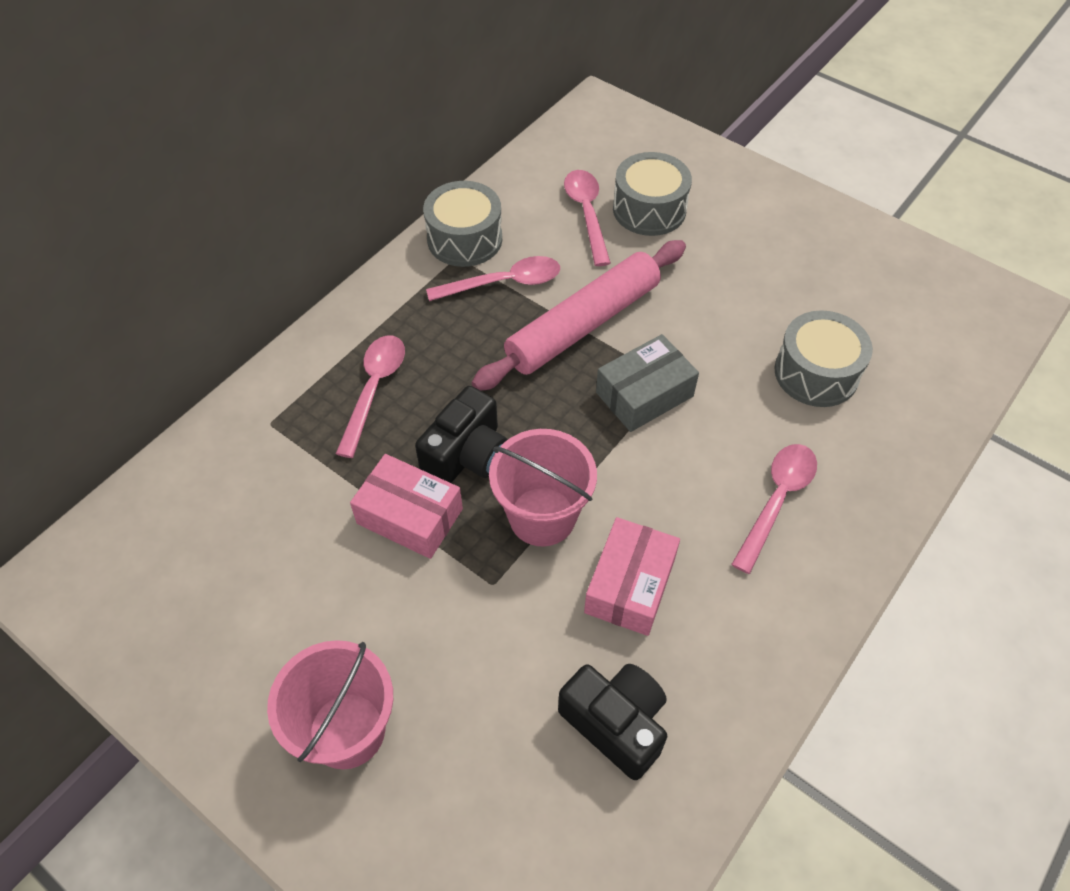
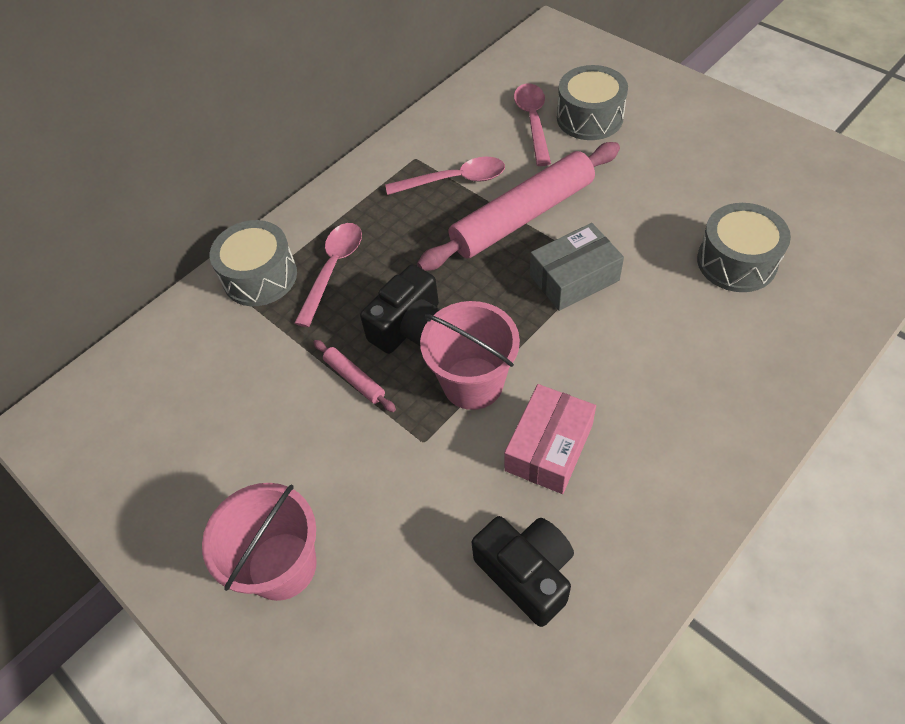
camera: 10 degrees right, 0 degrees up
pink box [350,454,463,559] -> pink rolling pin [313,340,396,412]
grey drum [423,181,502,267] -> grey drum moved to [210,220,297,306]
pink spoon [731,444,817,574] -> none

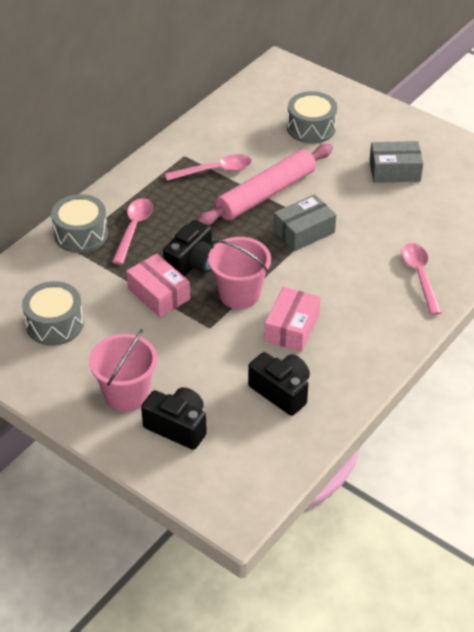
camera: 10 degrees left, 10 degrees down
pink rolling pin [313,340,396,412] -> pink box [126,254,190,317]
pink spoon [514,84,551,166] -> pink spoon moved to [401,243,442,315]
grey drum [697,203,791,292] -> grey drum moved to [22,281,84,346]
none -> black camera [141,387,207,450]
none -> grey box [369,141,423,183]

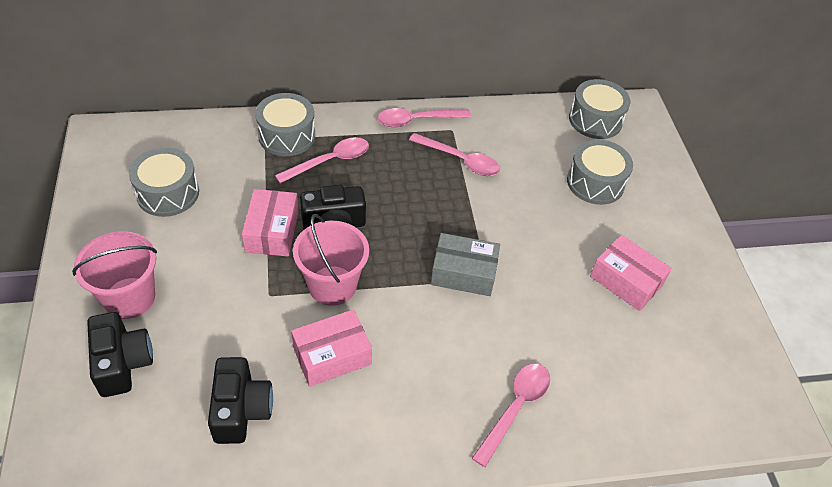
camera: 40 degrees right, 5 degrees up
pink rolling pin [197,144,333,226] -> none
grey box [369,141,423,183] -> pink box [590,235,672,311]
none -> pink spoon [377,108,471,127]
none -> grey drum [569,79,630,139]

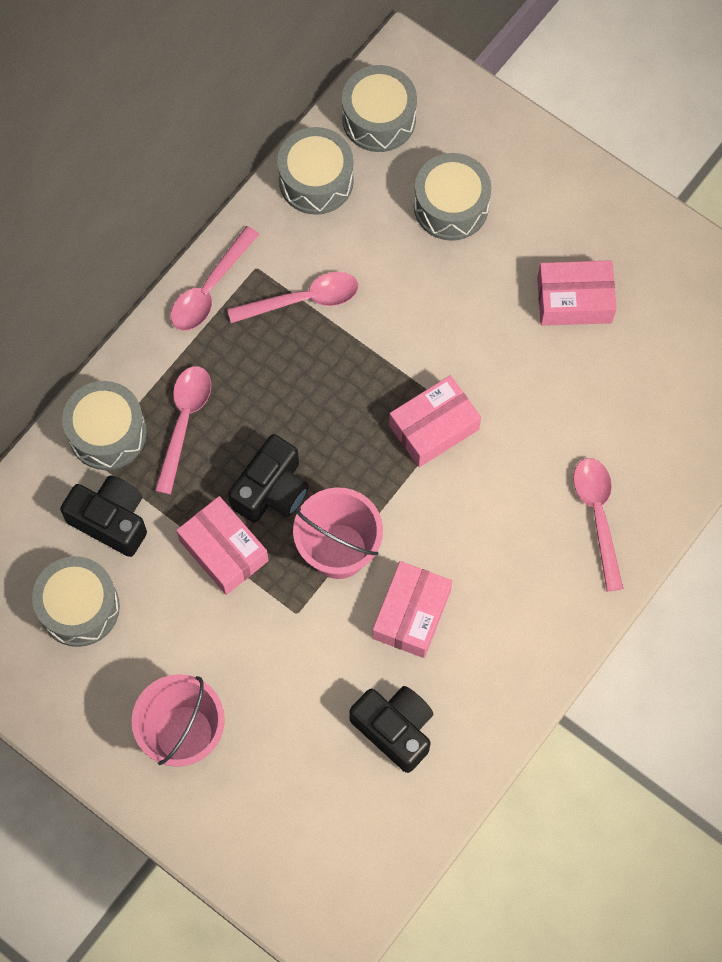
camera: 40 degrees left, 20 degrees up
black camera [87,312,153,397] -> black camera moved to [60,476,147,557]
grey box [431,233,500,296] -> pink box [389,375,481,467]
none -> grey drum [277,127,354,215]

